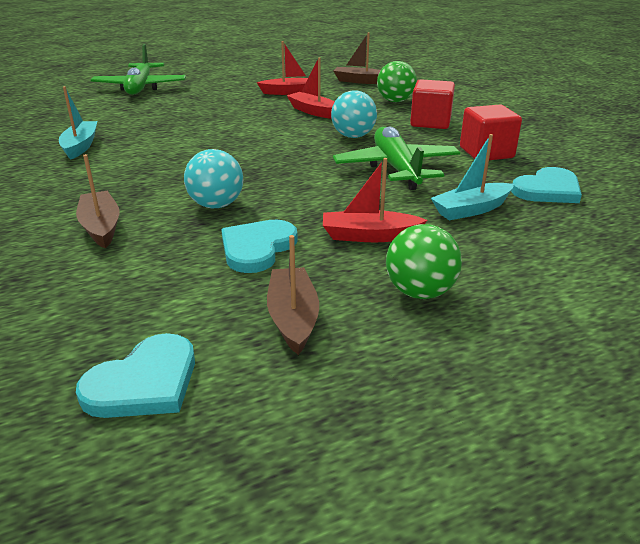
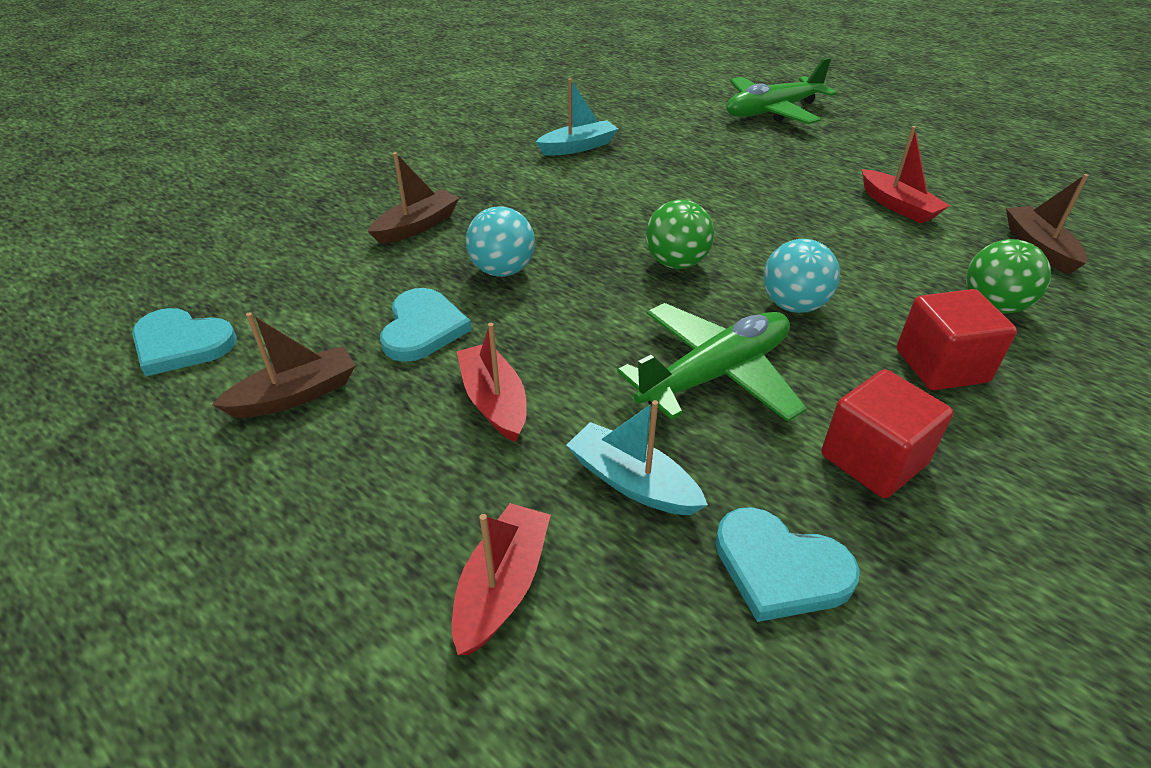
camera: 65 degrees right, 10 degrees up
turquoise heart [221,220,298,273] -> turquoise heart turned 90 degrees clockwise [380,288,472,362]
red boat [287,58,335,119] -> red boat moved to [452,503,551,655]
green ball [386,224,462,299] -> green ball moved to [646,200,714,269]

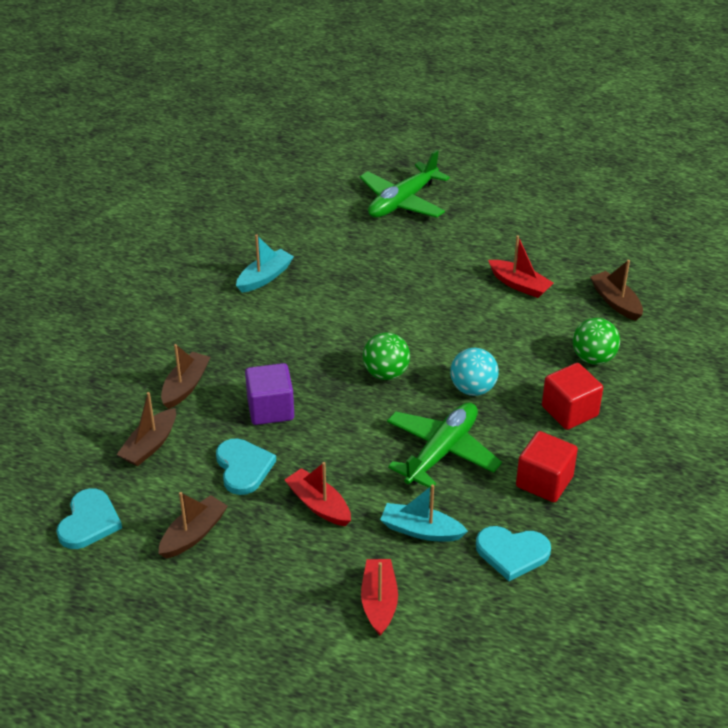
camera: 20 degrees left, 0 degrees up
turquoise heart [132,308,237,376] -> turquoise heart turned 75 degrees counterclockwise [56,488,122,549]
turquoise ball [466,206,535,277] -> purple cube [245,363,294,425]
none -> brown boat [116,392,176,466]

